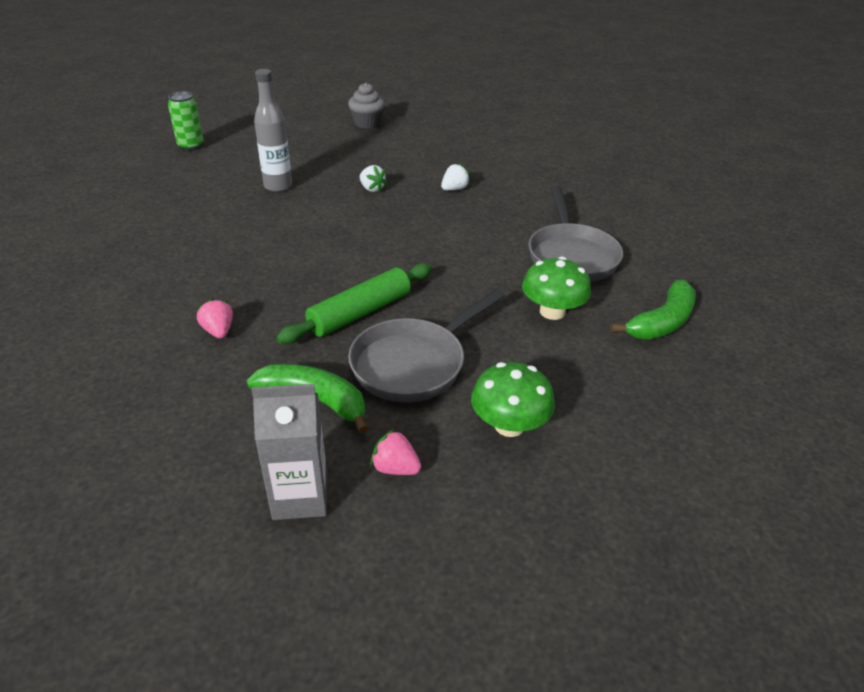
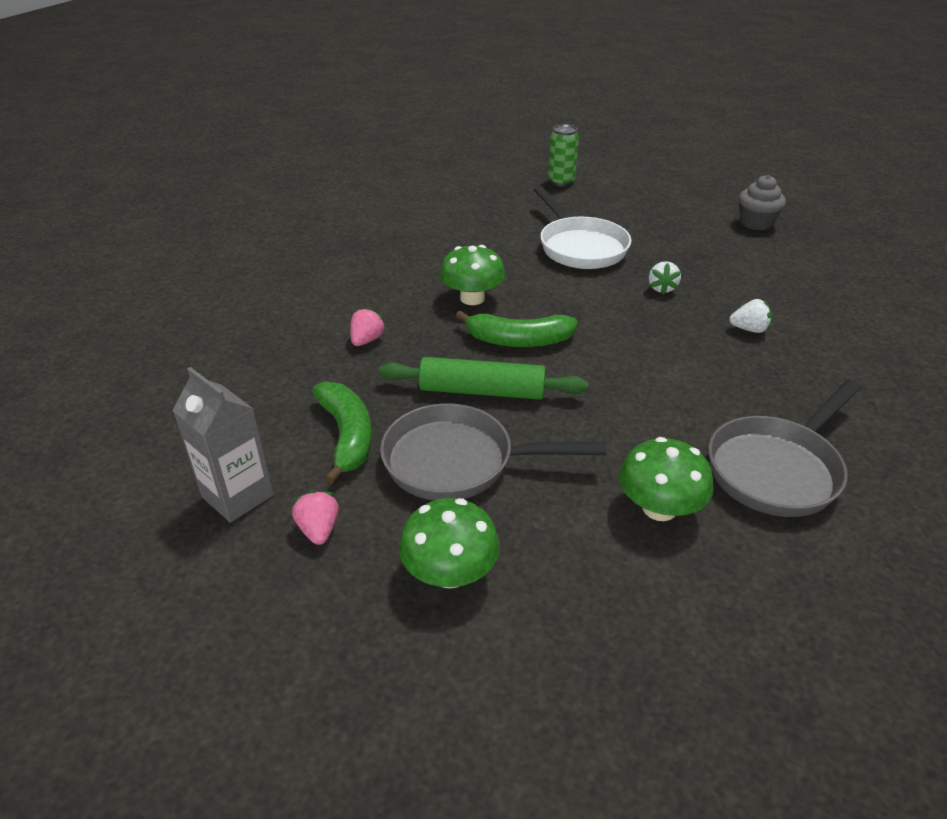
camera: 50 degrees right, 0 degrees up
grey bottle [254,69,292,192] -> white pan [534,186,632,269]
green banana [610,280,696,340] -> green banana moved to [456,311,578,347]
none -> green mushroom [440,245,505,305]

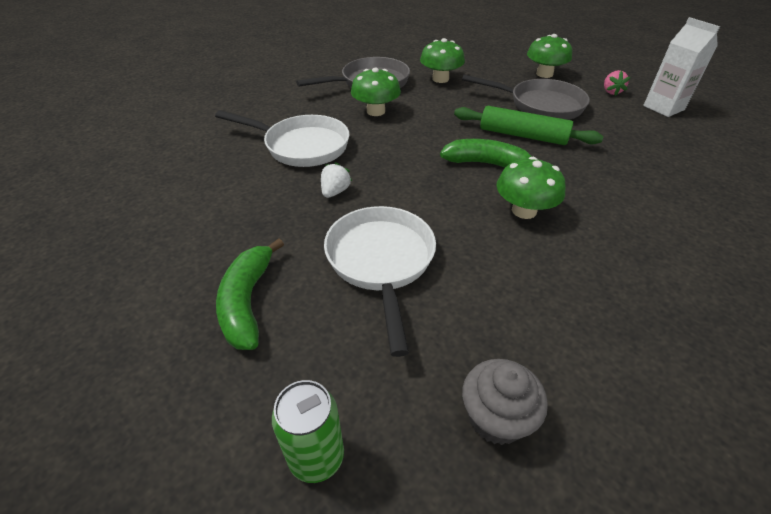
camera: 165 degrees left, 5 degrees up
grey carton [173,367,274,523] -> white carton [643,17,720,117]
green banana [312,381,372,484] -> green banana moved to [216,238,284,350]
pink strawberry [350,307,386,346] -> none
white strawberry [729,299,772,333] -> white pan [215,110,349,167]
grey cupcake [739,175,786,230] -> grey cupcake moved to [462,359,548,445]
none -> green mushroom [351,68,401,116]

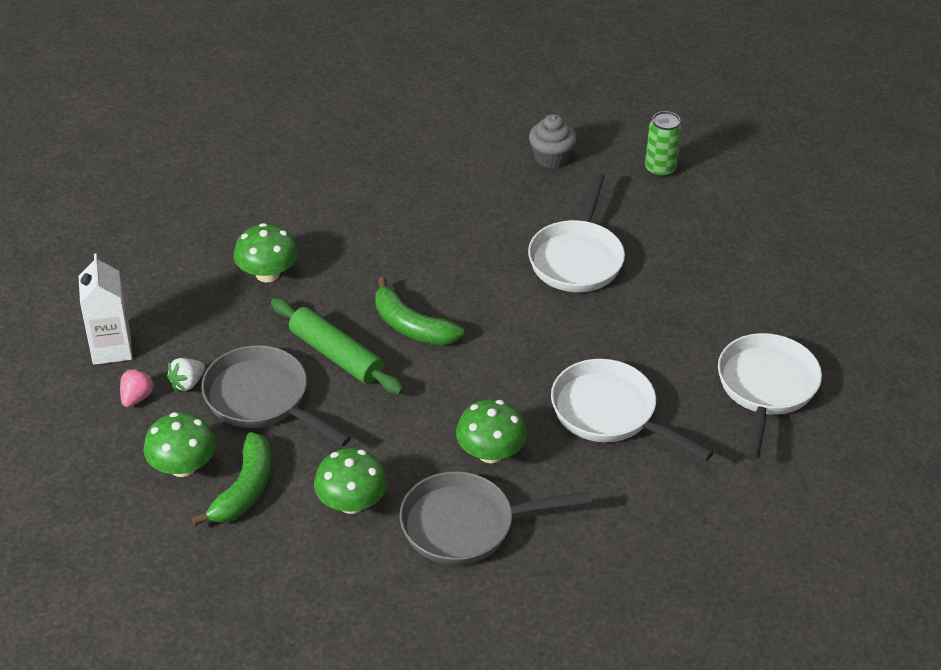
camera: 160 degrees left, 0 degrees up
green banana [216,238,284,350] -> green banana moved to [192,432,271,526]
white strawberry [321,162,352,198] -> white strawberry moved to [167,358,205,391]
green mushroom [497,157,566,219] -> green mushroom moved to [234,223,298,282]
none -> white pan [718,333,822,461]

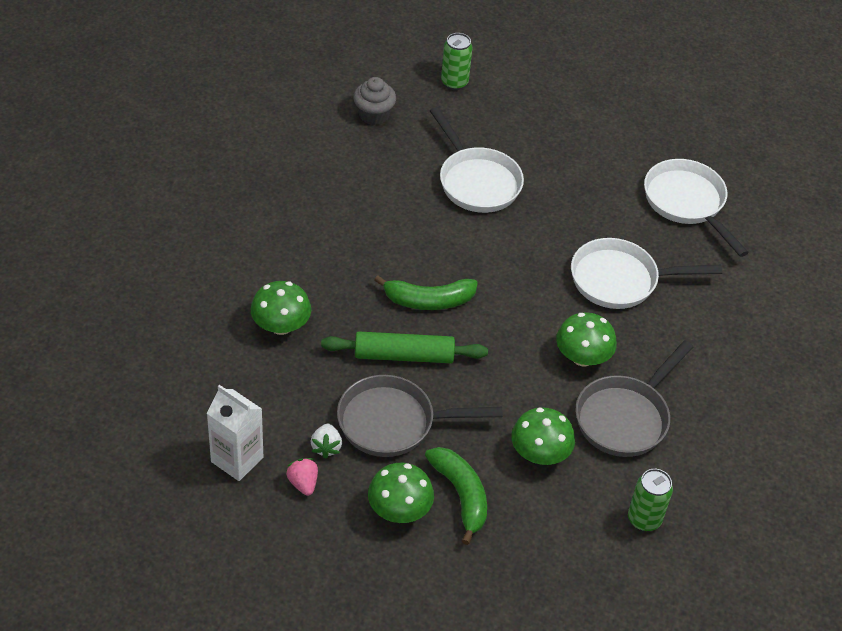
camera: 45 degrees left, 5 degrees up
none -> green can [628,469,673,531]

